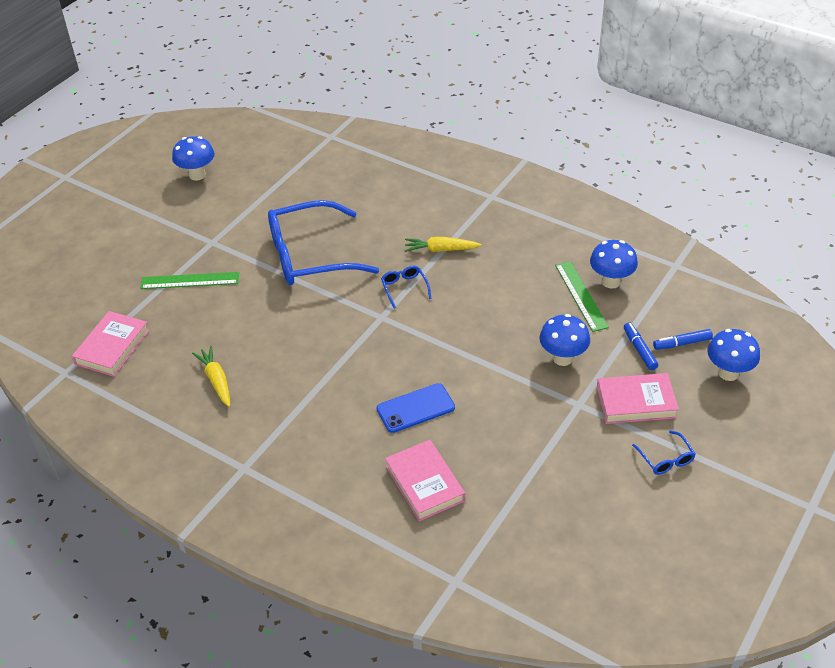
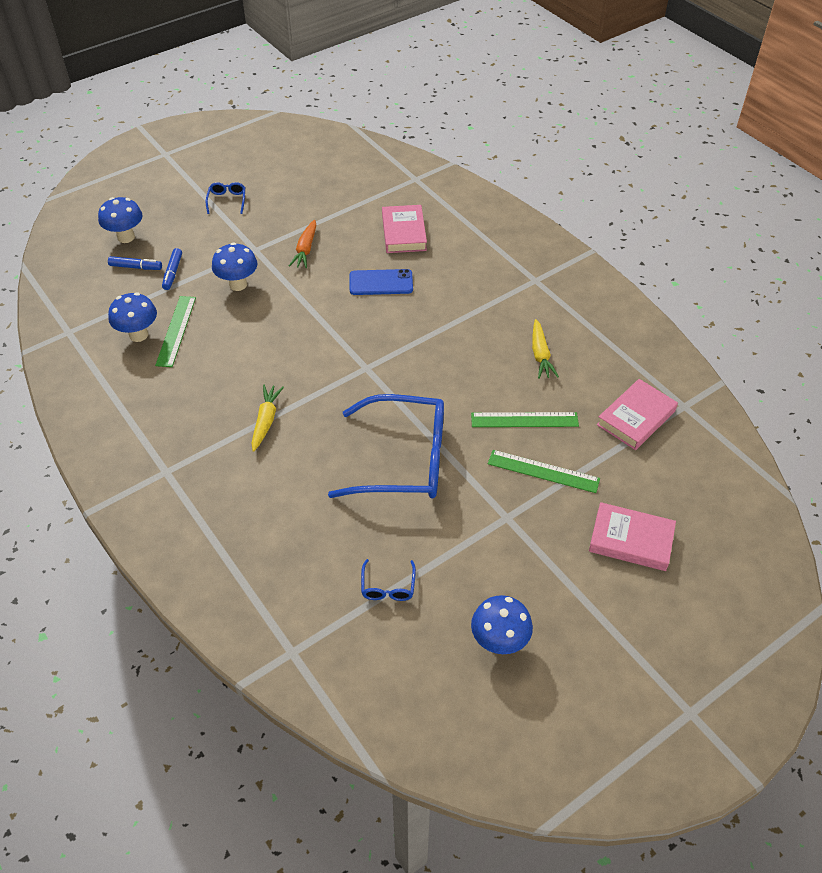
camera: 160 degrees left, 5 degrees up
blue glasses [381,266,432,309] -> blue glasses moved to [361,559,416,601]
yellow carrot [405,237,482,252] -> yellow carrot turned 105 degrees counterclockwise [251,385,284,452]
pink book [597,373,679,424] -> pink book moved to [589,502,676,571]
none -> orange carrot [289,220,317,268]
none -> green ruler [471,412,579,427]

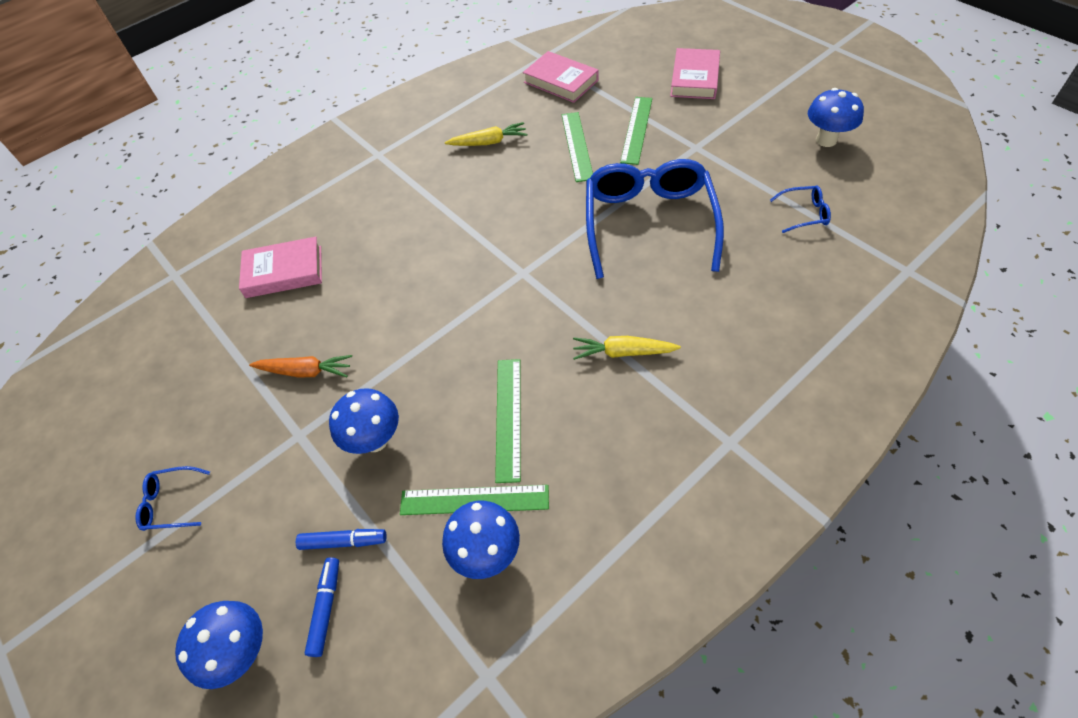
camera: 90 degrees left, 5 degrees up
blue phone [350,269,413,295] -> none
none -> green ruler [495,359,521,483]

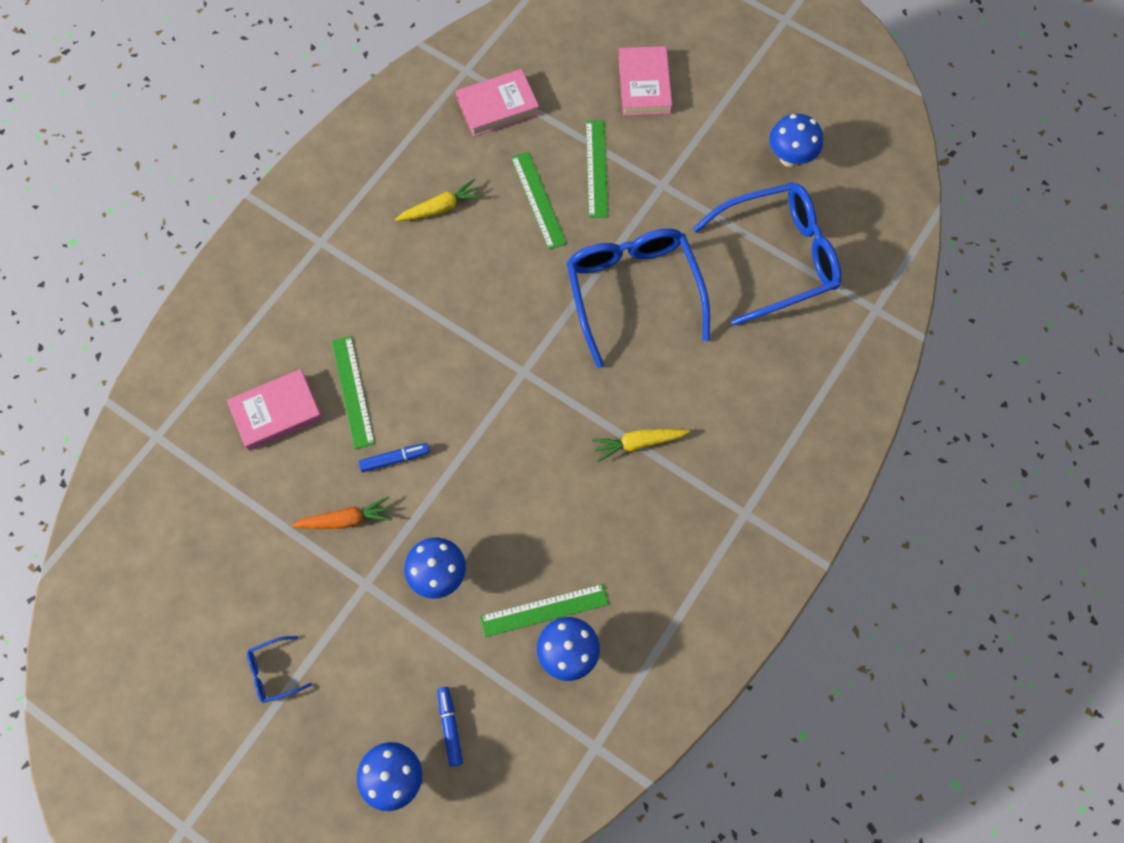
camera: 20 degrees left, 15 degrees up
blue marker [296,529,387,550] -> blue marker moved to [358,443,430,472]
green ruler [495,359,521,483] -> green ruler moved to [332,336,375,449]
pink book [523,51,599,103] -> pink book turned 45 degrees counterclockwise [456,69,539,137]
blue glasses [770,186,831,233] -> blue glasses [693,182,841,326], size x2.49

